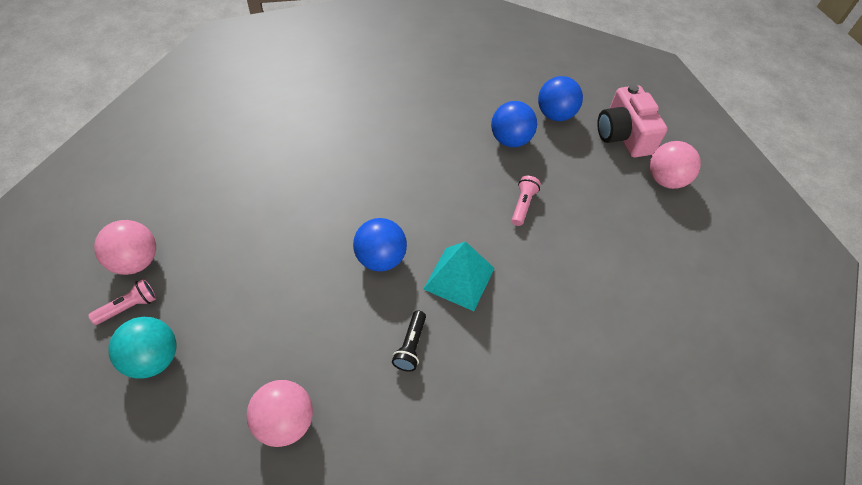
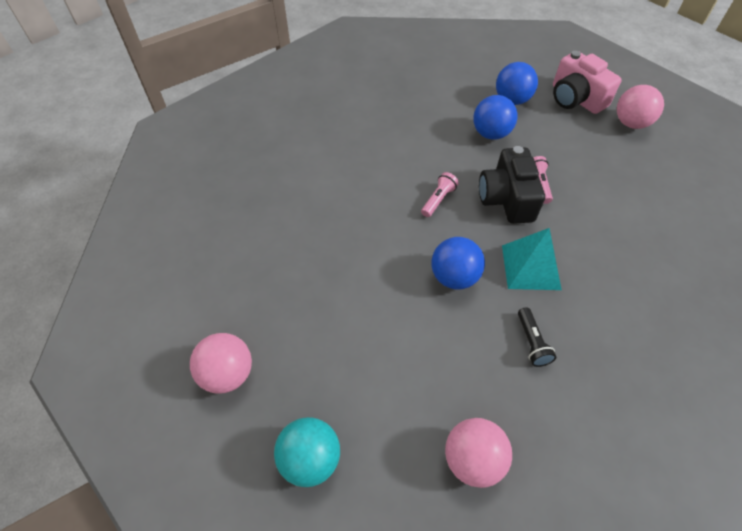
camera: 20 degrees left, 0 degrees up
pink flashlight [88,279,157,325] -> pink flashlight moved to [421,172,459,217]
none -> black camera [479,146,545,224]

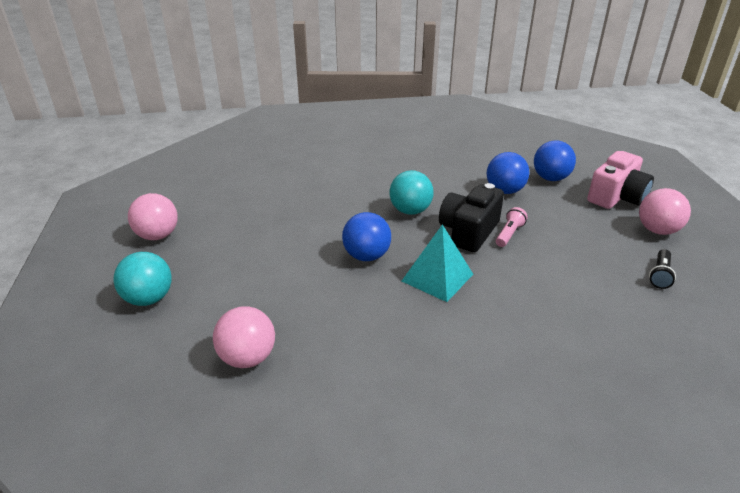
camera: 35 degrees right, 20 degrees down
pink flashlight [421,172,459,217] -> turquoise ball [389,170,433,215]
black flashlight [518,308,557,367] -> black flashlight moved to [649,249,676,289]
pink camera [553,51,622,114] -> pink camera turned 135 degrees counterclockwise [587,151,654,209]

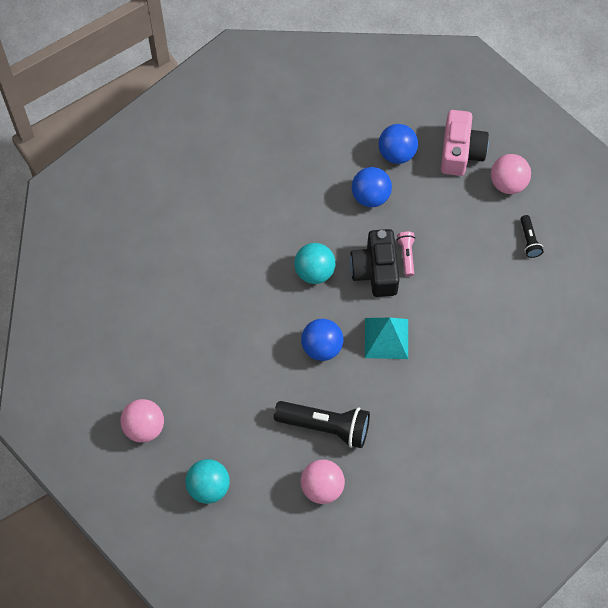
camera: 35 degrees left, 30 degrees up
none -> black flashlight [274,401,370,448]

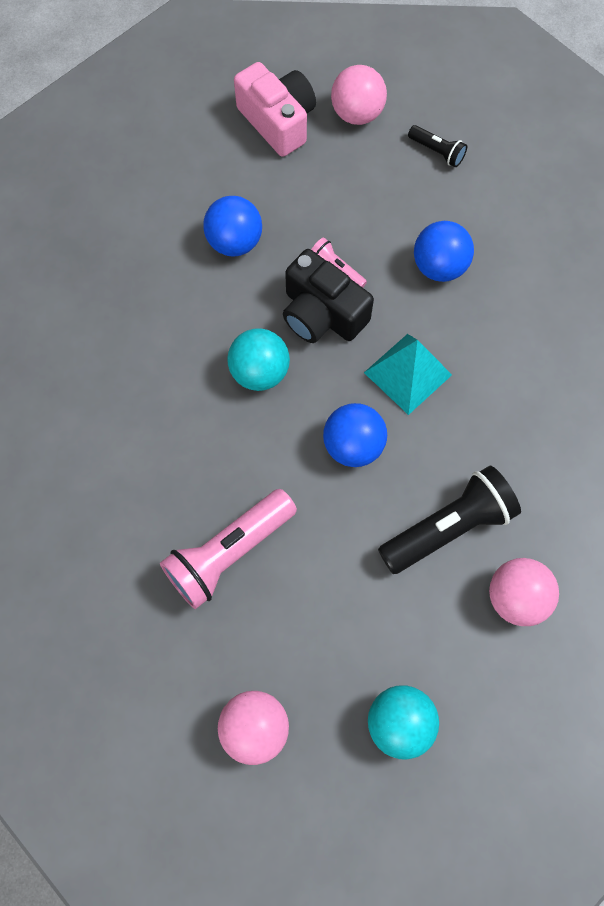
camera: 45 degrees left, 5 degrees up
blue ball [378,124,418,164] -> blue ball moved to [414,221,474,282]
none -> pink flashlight [160,489,297,609]

